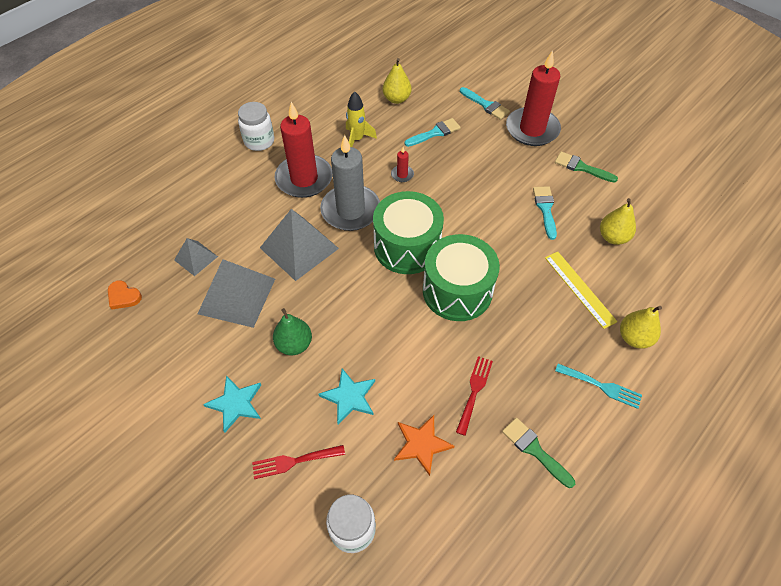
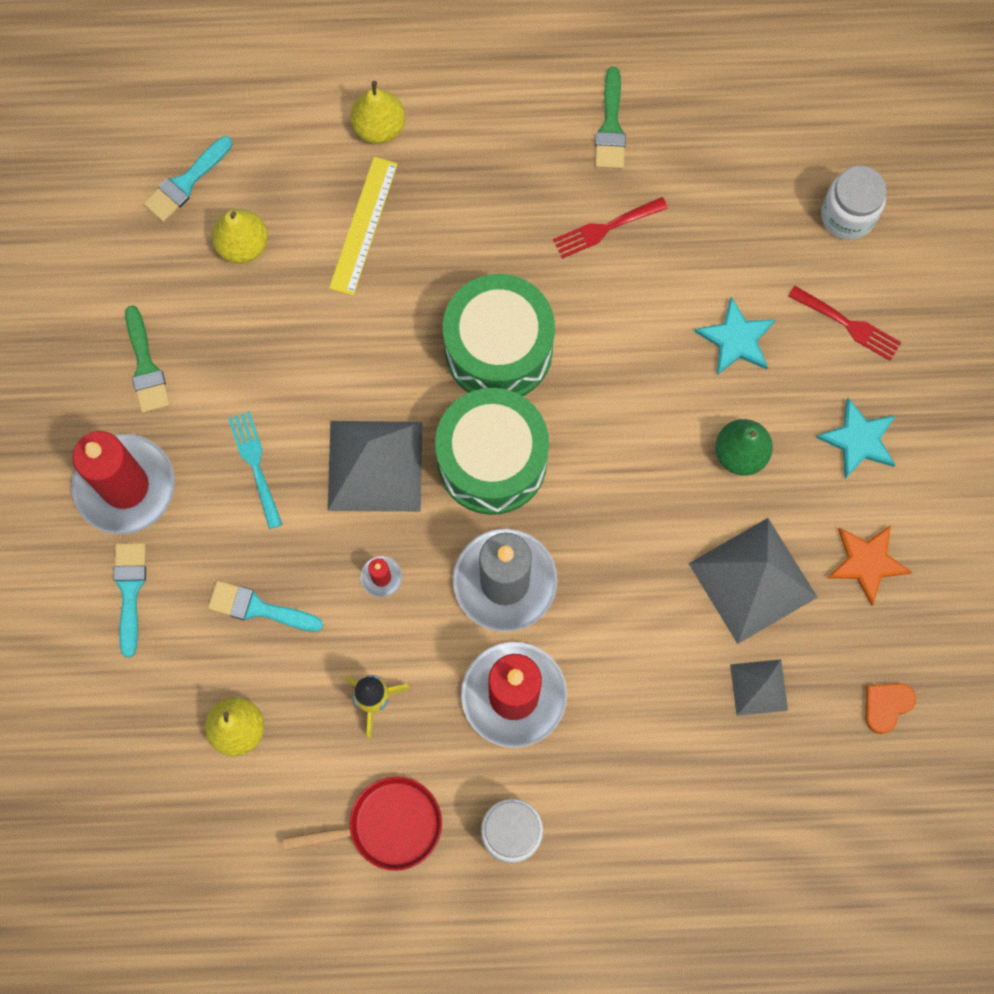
camera: 135 degrees left, 20 degrees up
orange heart [108,280,142,309] -> orange heart turned 120 degrees counterclockwise [865,683,916,734]
grey pyramid [260,209,339,281] -> grey pyramid moved to [328,421,423,512]
orange star [394,415,454,476] -> orange star moved to [827,525,912,606]
turquoise brush [533,186,557,240] -> turquoise brush moved to [143,136,232,222]
turquoise fork [555,363,642,409] -> turquoise fork moved to [228,411,283,529]
none -> red pan [283,777,442,871]

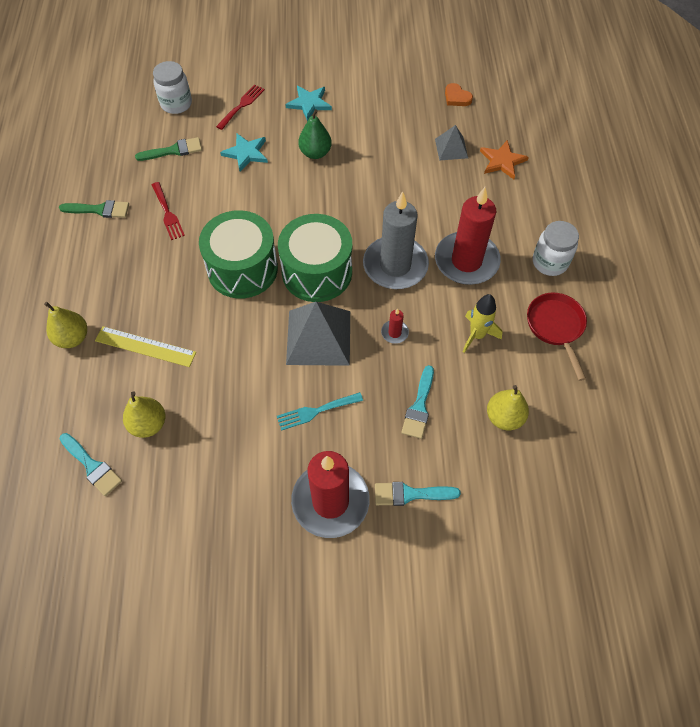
camera: 90 degrees left, 15 degrees down
green brush [125,305,170,413] -> green brush moved to [135,137,202,161]
grey pyramid [688,518,818,644] -> none
orange star [827,525,912,606] -> orange star moved to [480,140,529,179]

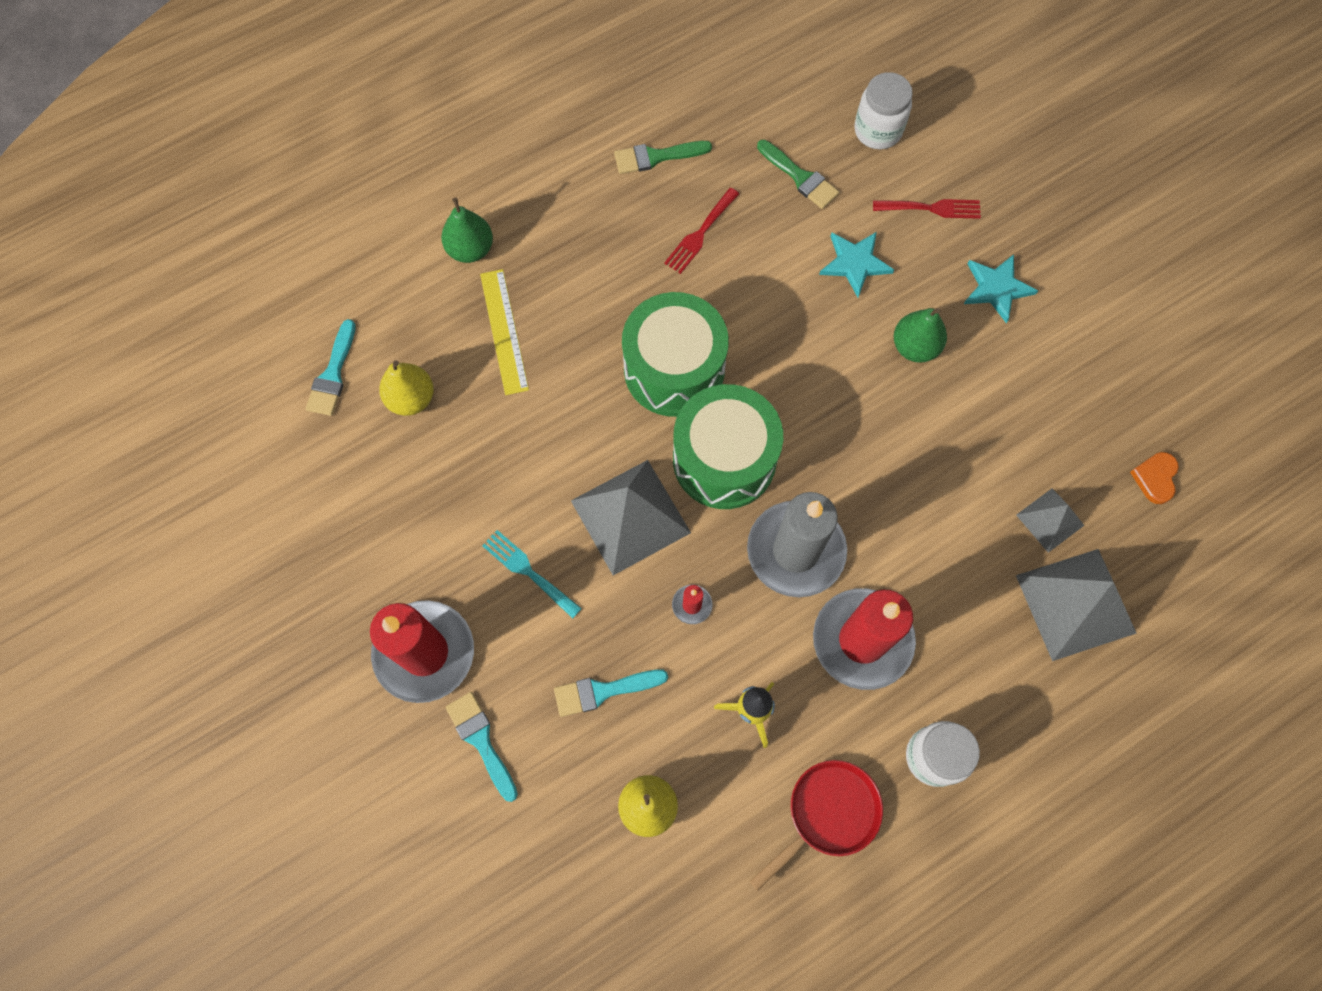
camera: 60 degrees right, 10 degrees up
yellow pear [44,302,87,348] -> green pear [441,198,493,263]
green brush [59,200,129,218] -> green brush turned 105 degrees clockwise [614,141,712,174]
orange star [480,140,529,179] -> grey pyramid [1016,549,1137,661]

